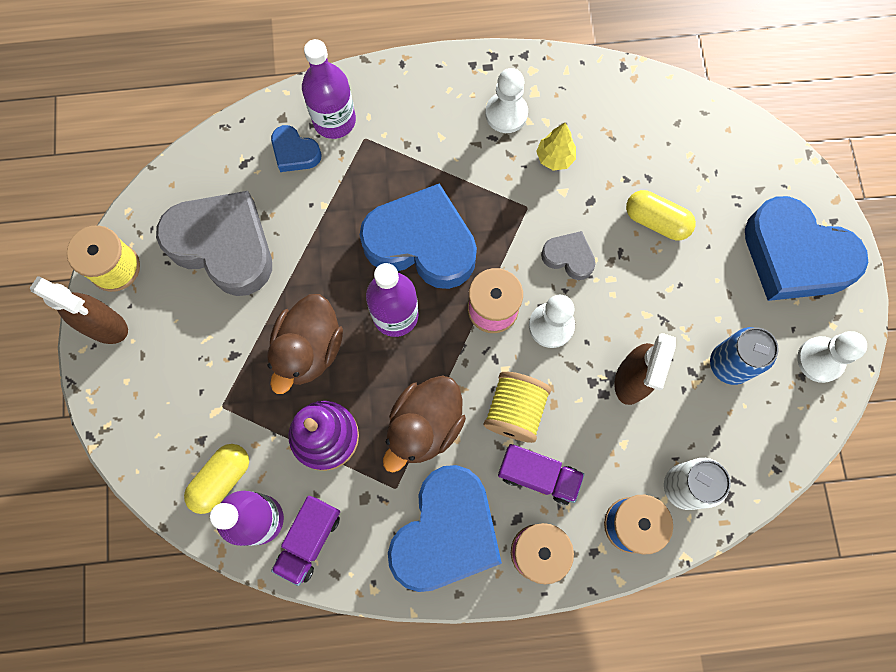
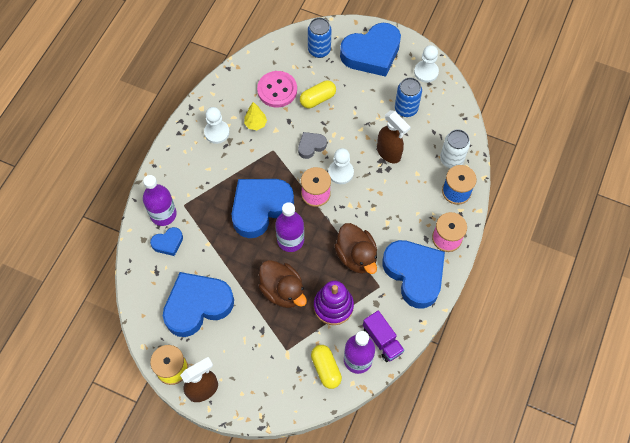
camera: 60 degrees left, 10 degrees down
grey heart [156,191,272,296] -> blue heart [163,272,234,337]
yellow spool [483,372,551,443] -> none
purple truck [498,444,585,505] -> none
none -> pink button [257,71,297,107]
none -> blue can [308,18,332,58]

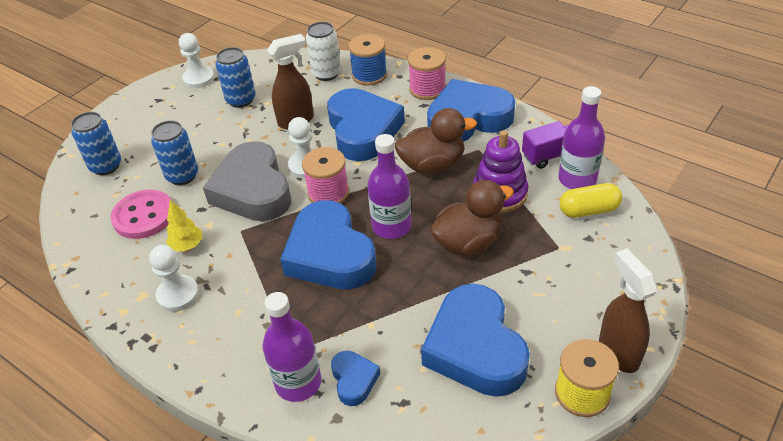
camera: 75 degrees left, 20 degrees down
grey heart [298,132,327,159] -> grey heart [203,141,291,221], size x2.14
yellow capsule [300,80,336,108] -> blue can [151,120,198,185]
blue heart [340,23,401,77] -> blue heart moved to [327,88,405,161]

